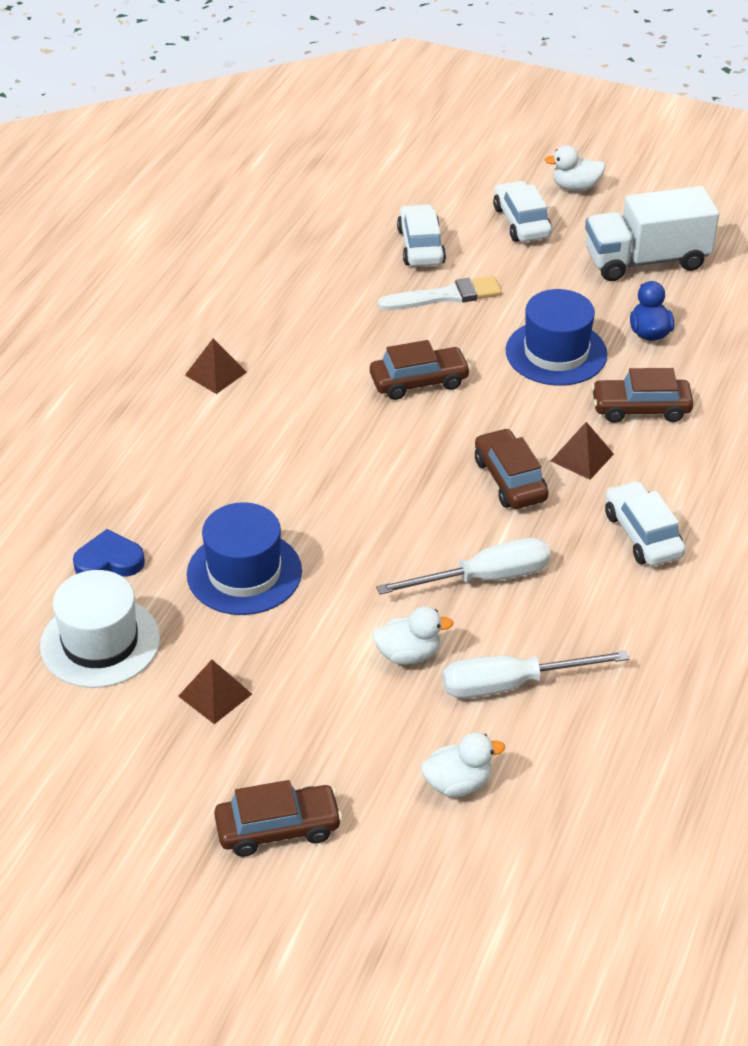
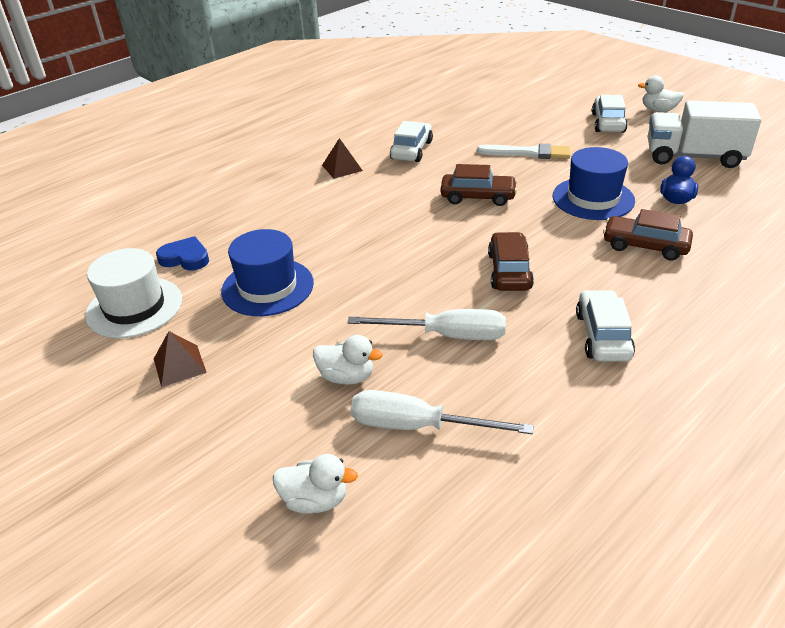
camera: 25 degrees right, 5 degrees down
brown car [214,780,342,857] -> none
white car [397,204,446,267] -> white car moved to [390,121,433,162]
brown pyramid [551,422,614,480] -> none

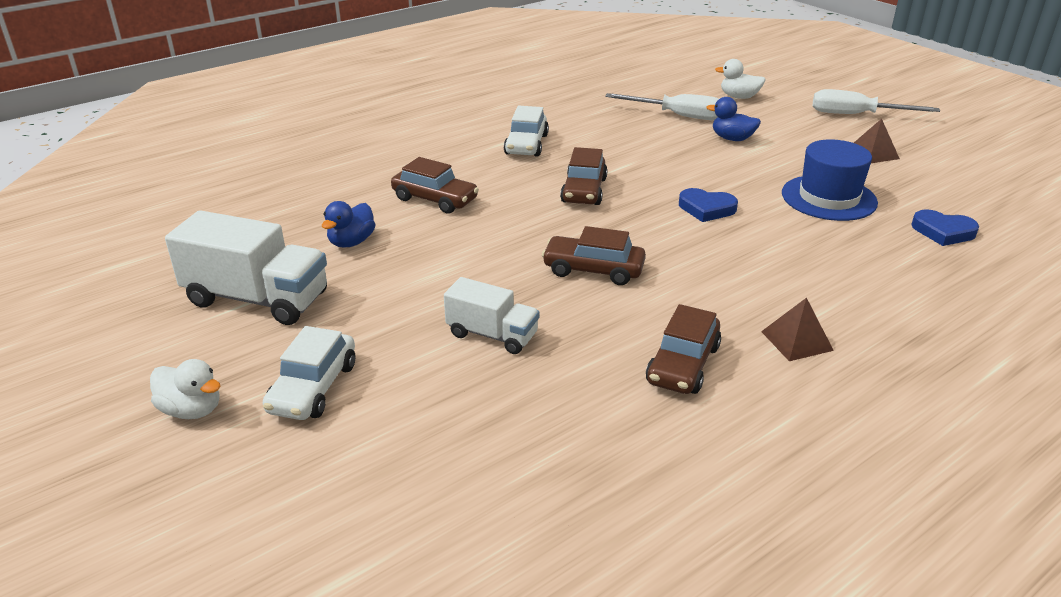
camera: 175 degrees left, 5 degrees down
white hat [85,248,182,338] -> none
white duck [313,335,383,385] -> blue duck [706,97,761,141]
white screwdriver [348,309,506,340] -> white screwdriver moved to [812,89,940,114]
white car [390,121,433,162] -> brown car [646,304,721,394]
white brush [477,144,570,159] -> white truck [444,277,540,354]
blue hat [553,147,635,220] -> none
none -> blue heart [679,188,738,222]

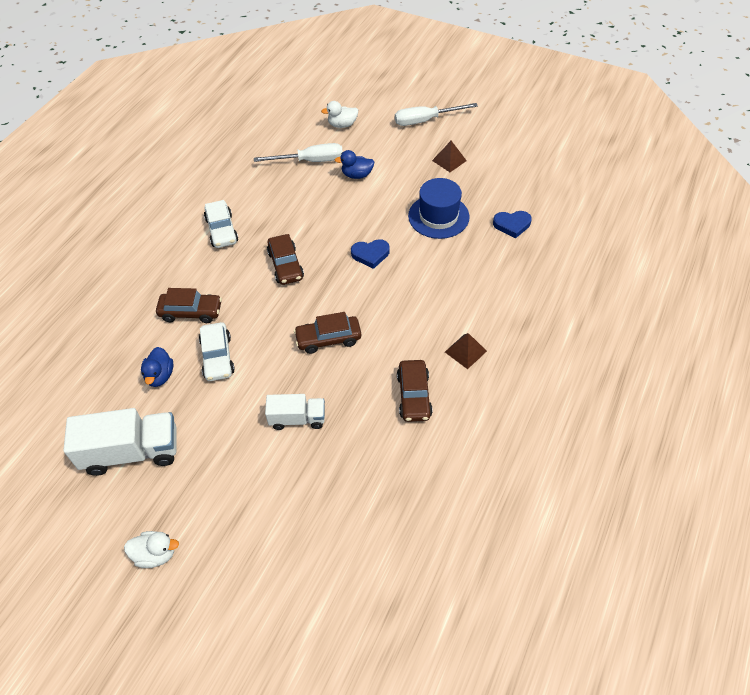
camera: 25 degrees left, 20 degrees up
white car [263,326,355,420] -> white car moved to [199,322,235,381]

